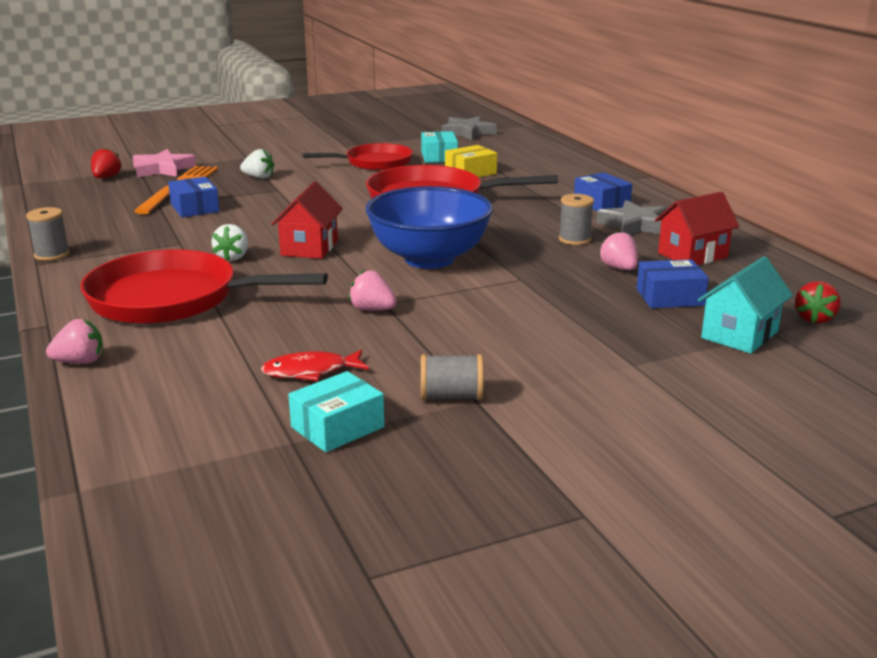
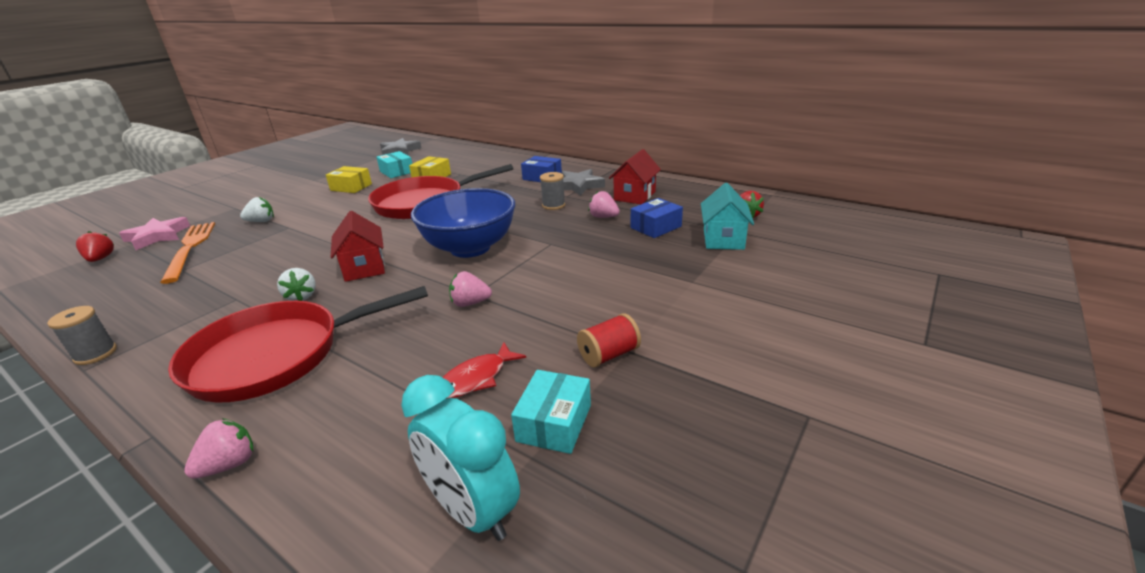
camera: 30 degrees left, 5 degrees up
blue box [168,177,220,218] -> none
red pan [303,143,413,170] -> yellow box [326,166,372,193]
grey spool [421,354,484,400] -> red spool [577,313,641,368]
none -> turquoise clock [401,375,520,541]

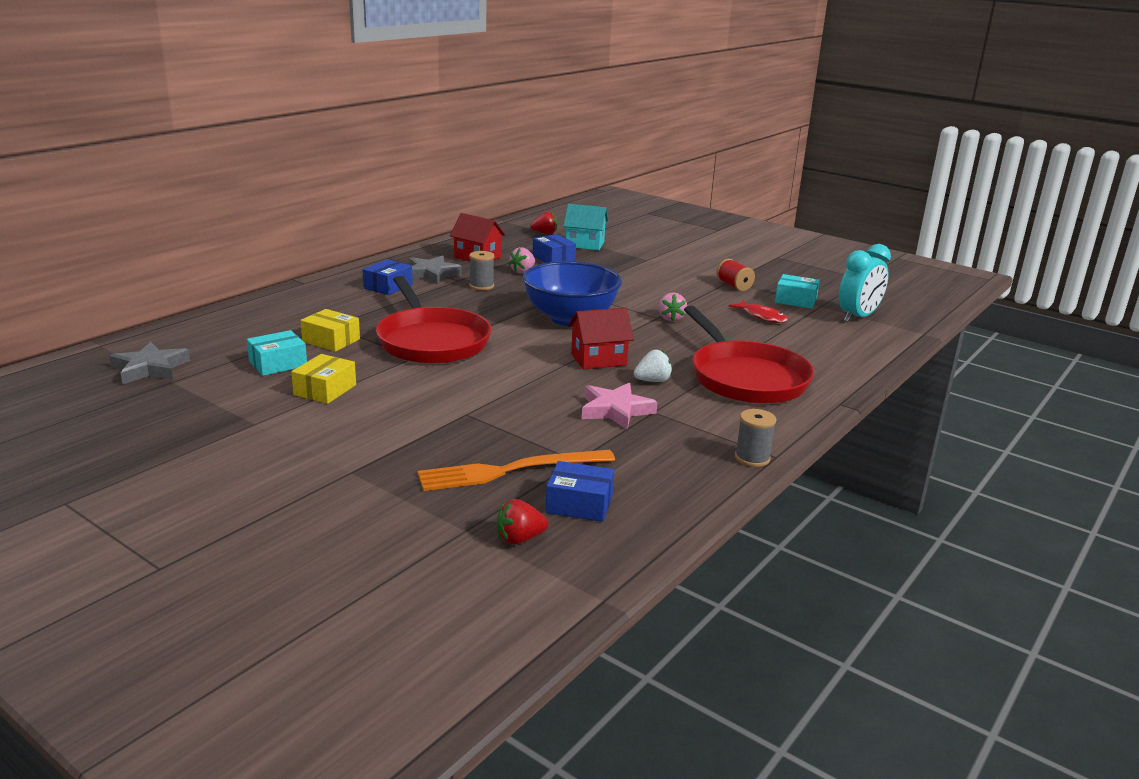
camera: 90 degrees left, 5 degrees down
pink star [119,217,190,250] -> pink star moved to [582,383,657,430]
pink strawberry [184,419,253,479] -> none
white strawberry [240,197,274,222] -> none
none -> blue box [545,461,614,522]

